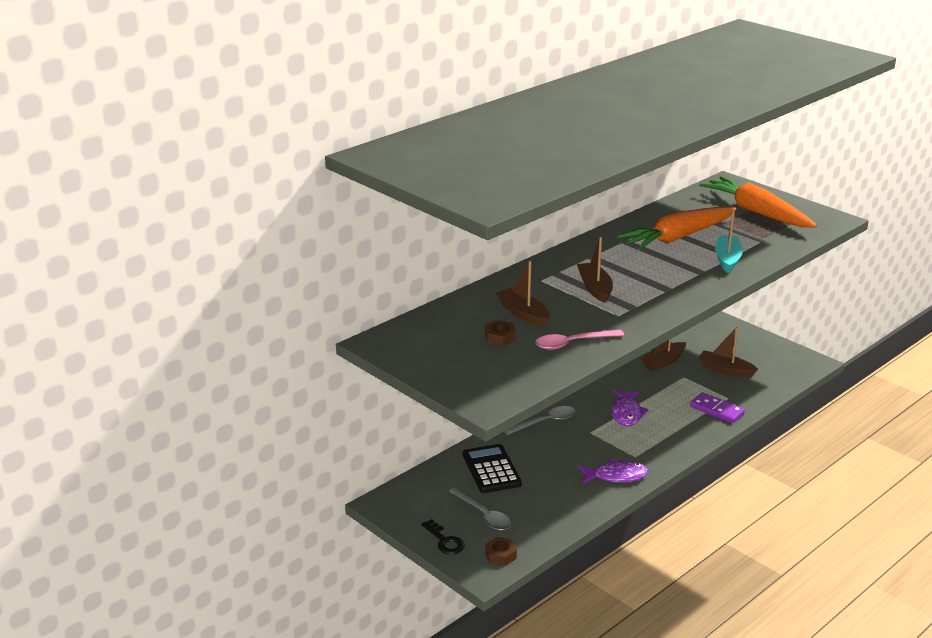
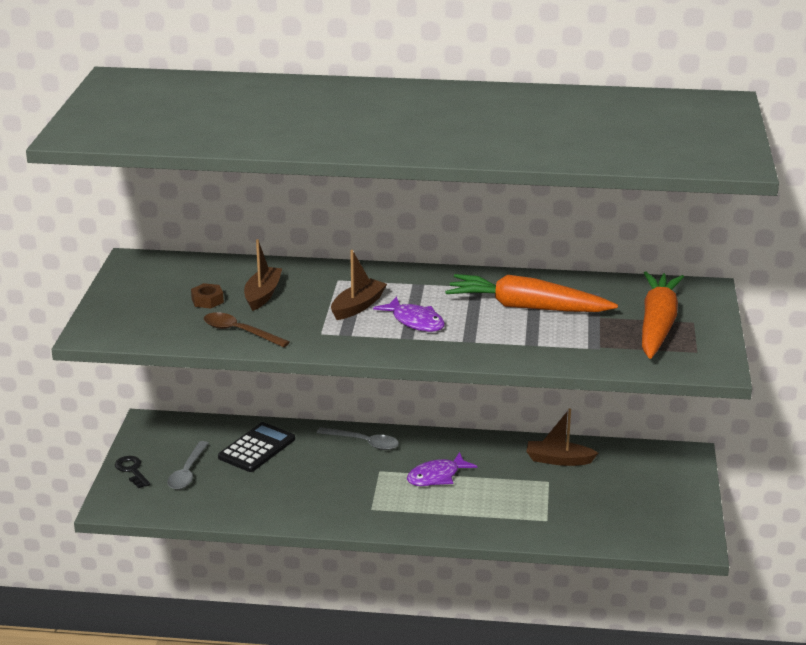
camera: 50 degrees right, 0 degrees up
black key [421,519,465,554] -> black key turned 135 degrees clockwise [115,456,150,488]
brown nut [485,537,517,566] -> none
pink spoon [535,330,624,350] -> brown spoon [204,312,290,348]
purple fish [578,459,648,484] -> purple fish moved to [373,296,445,332]
purple domino [690,392,745,423] -> none
brown boat [698,327,758,377] -> none
turquoise boat [715,210,743,273] -> none

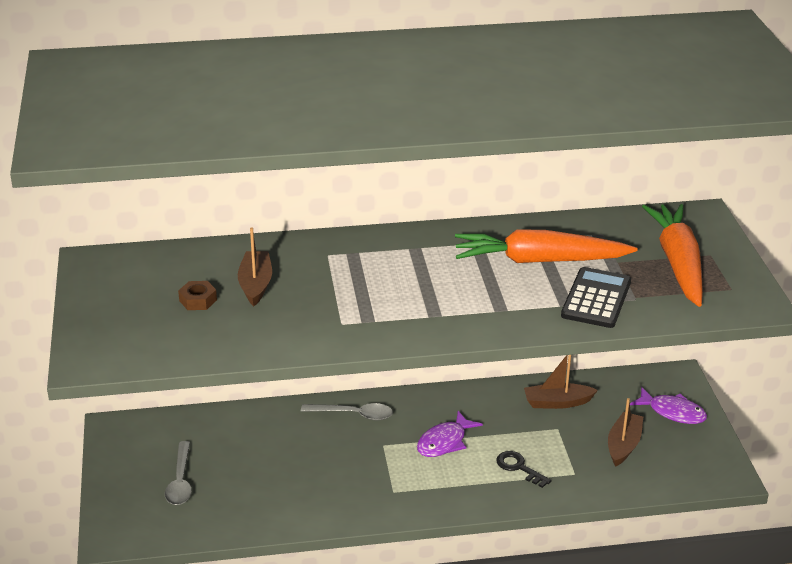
camera: 15 degrees left, 5 degrees up
black key [115,456,150,488] -> black key moved to [496,451,551,488]
brown spoon [204,312,290,348] -> none
black calculator [218,422,295,472] -> black calculator moved to [561,267,631,328]
brown boat [331,250,387,320] -> brown boat moved to [608,398,643,467]
purple fish [373,296,445,332] -> purple fish moved to [630,387,707,424]

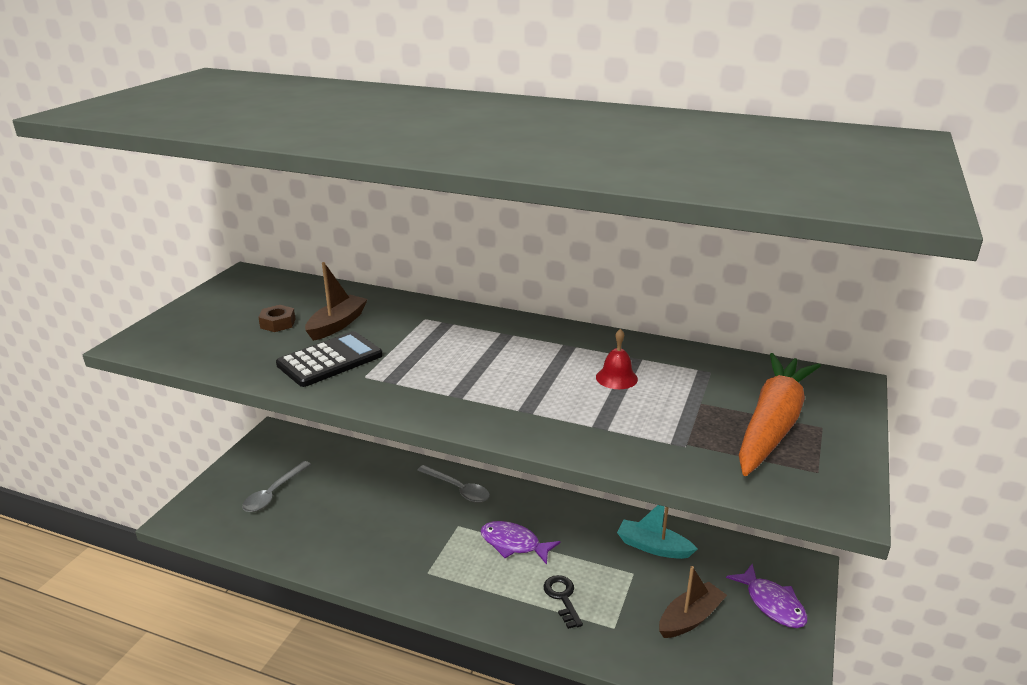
camera: 30 degrees right, 5 degrees down
purple fish [417,411,483,457] -> purple fish turned 45 degrees clockwise [481,521,560,565]
orange carrot [455,229,638,263] -> red bell [596,329,638,389]
brown boat [524,355,598,409] -> turquoise boat [617,505,697,559]
black calculator [561,267,631,328] -> black calculator moved to [276,331,383,387]

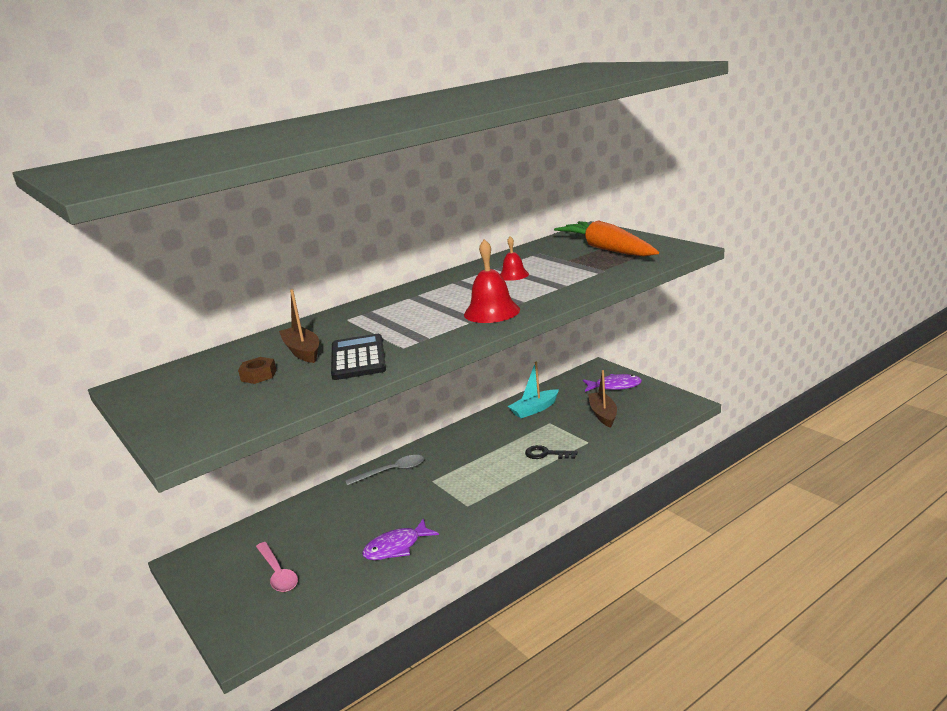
camera: 55 degrees left, 5 degrees down
grey spoon [242,461,311,512] -> pink spoon [256,542,298,592]
purple fish [481,521,560,565] -> purple fish moved to [362,518,439,560]
none -> red bell [464,239,520,323]

